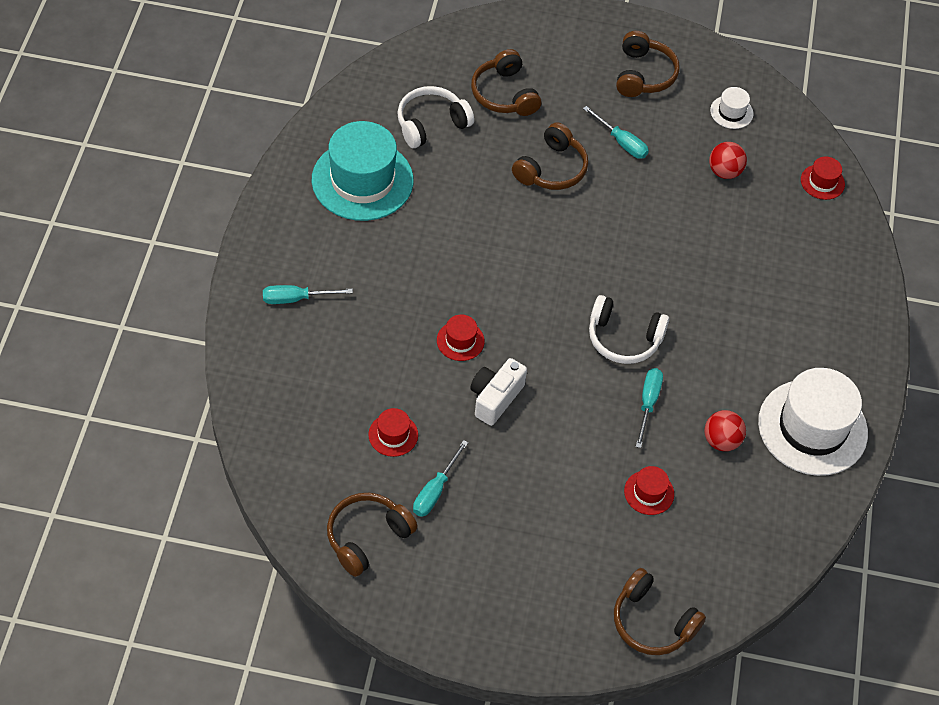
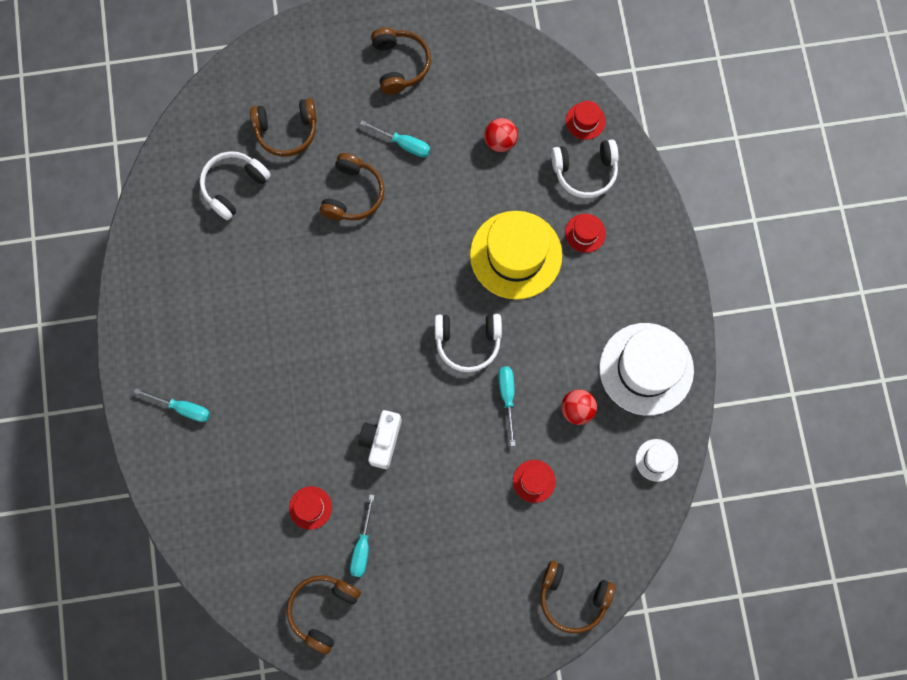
camera: 15 degrees left, 20 degrees up
turquoise screwdriver [263,285,353,304] -> turquoise screwdriver turned 135 degrees counterclockwise [134,388,210,422]
turquoise hat [312,121,414,221] -> none
red hat [437,315,485,361] -> red hat moved to [565,214,606,253]
brown headphones [471,49,541,116] -> brown headphones turned 60 degrees counterclockwise [250,98,317,157]
white hat [710,87,754,129] -> white hat moved to [636,439,678,482]
none -> yellow hat [470,211,562,300]
none -> white headphones [551,139,619,198]

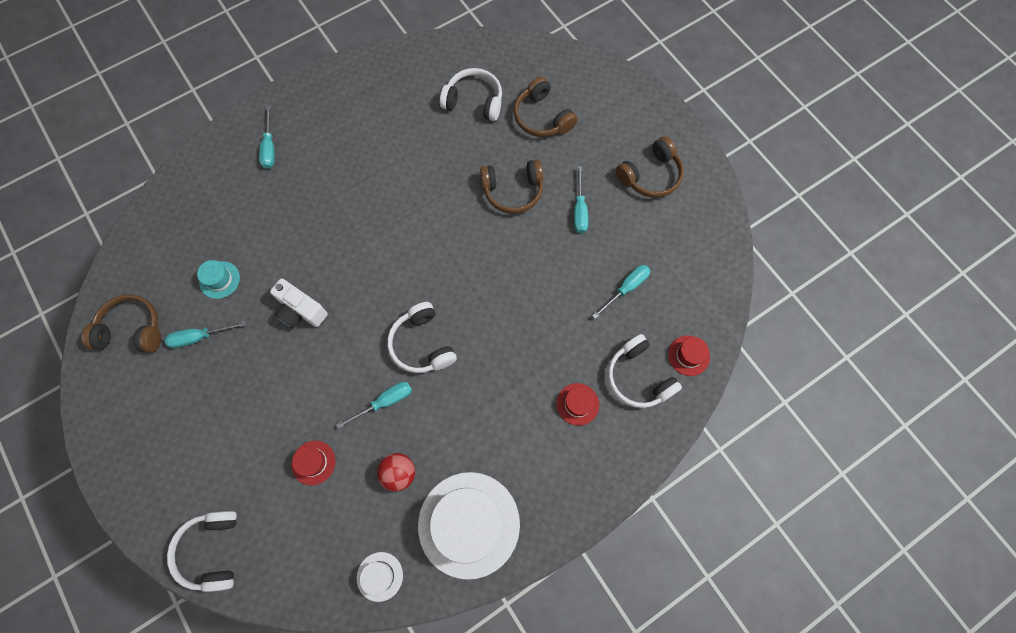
camera: 65 degrees right, 5 degrees down
red hat [289,486,332,530] -> turquoise hat [197,260,240,299]
white camera [359,410,402,469] -> white camera turned 135 degrees counterclockwise [270,279,328,329]
yellow hat [470,211,562,300] -> none
red ball [484,118,518,152] -> turquoise screwdriver [592,265,650,319]
brown headphones [540,561,615,634] -> white headphones [167,511,237,592]

